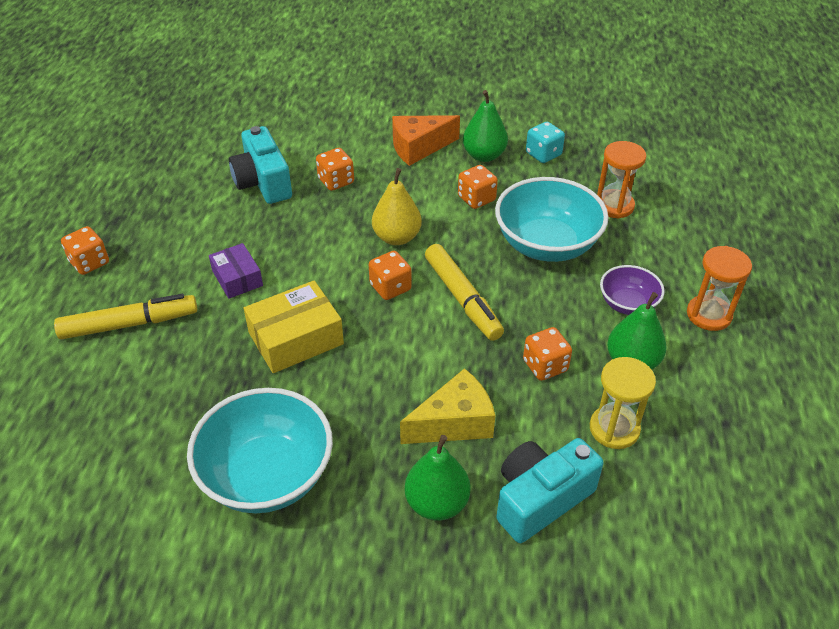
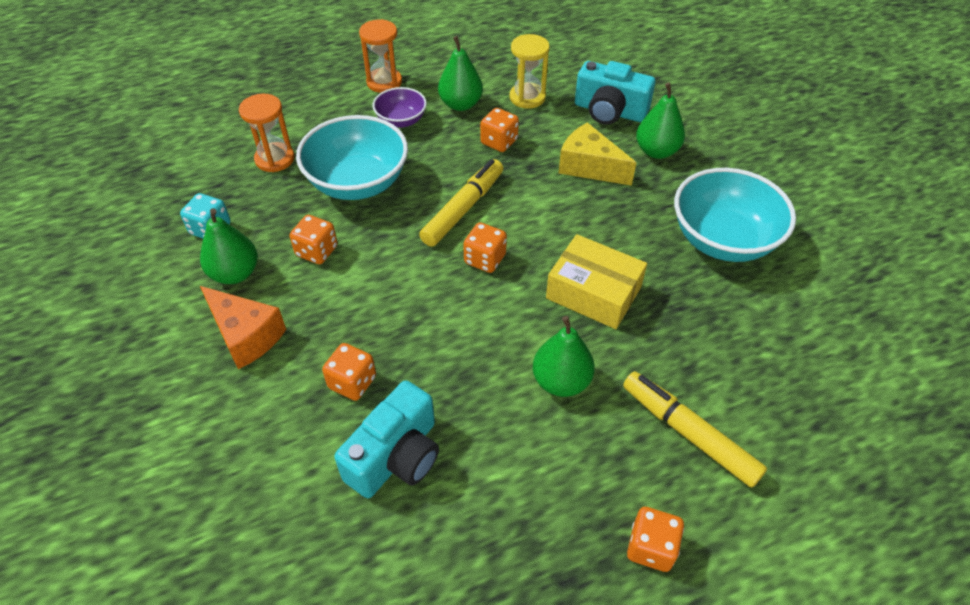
camera: 120 degrees left, 5 degrees up
purple box [209,243,263,299] -> green pear [533,316,595,397]
yellow pear [372,168,422,245] -> none

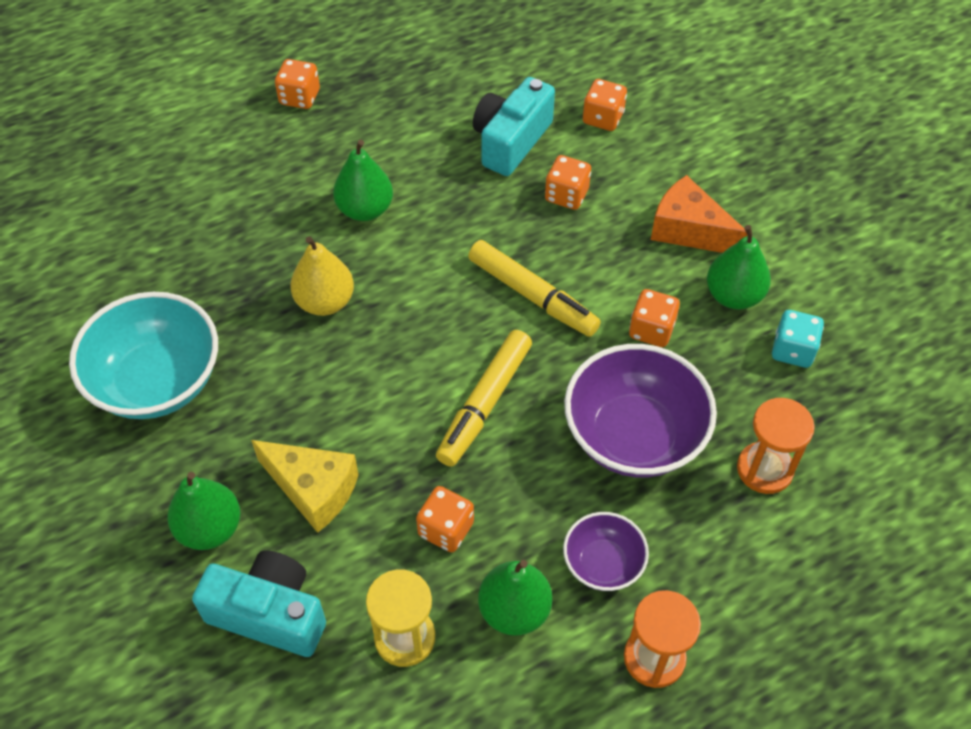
camera: 175 degrees right, 5 degrees up
turquoise bowl [296,115,408,200] -> purple bowl [564,344,717,478]
orange dice [463,222,507,273] -> orange dice moved to [583,79,627,131]
yellow box [546,234,647,329] -> yellow pear [290,236,354,316]
yellow marker [623,371,767,488] -> yellow marker moved to [468,240,601,337]

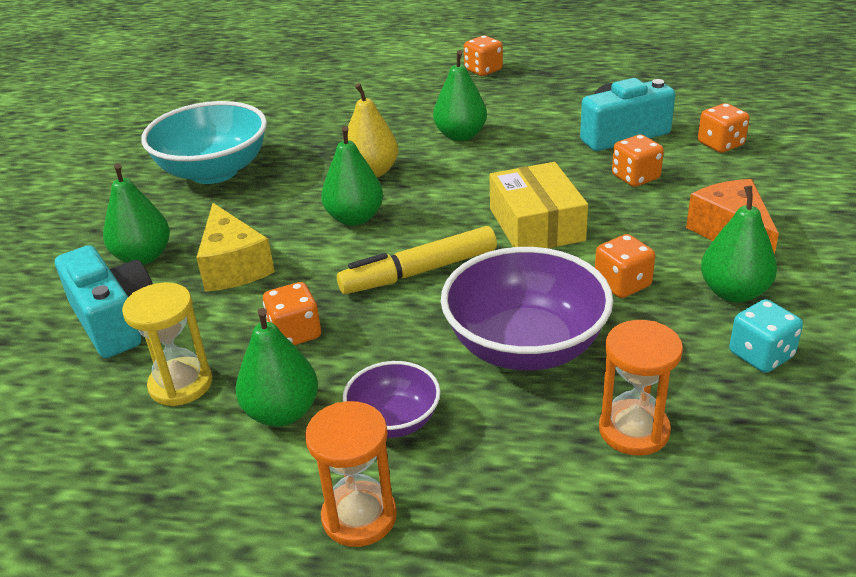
camera: 40 degrees right, 20 degrees down
yellow marker [468,240,601,337] -> yellow box [489,162,588,248]
none -> green pear [321,126,383,226]

